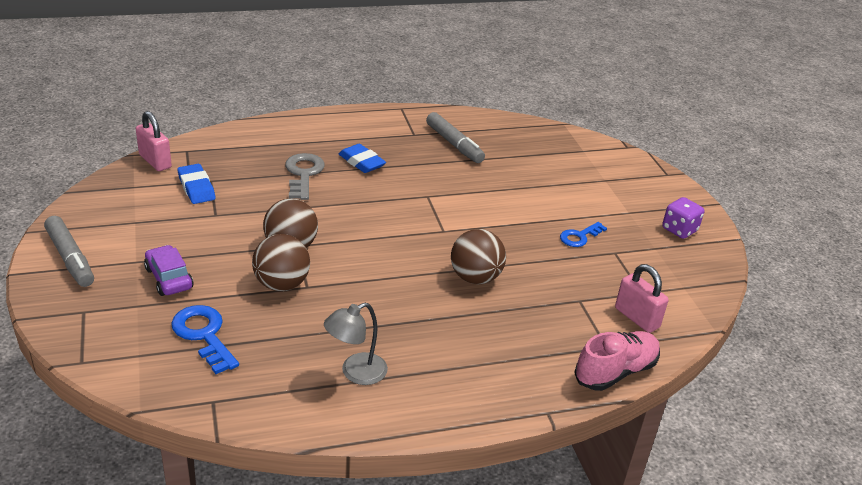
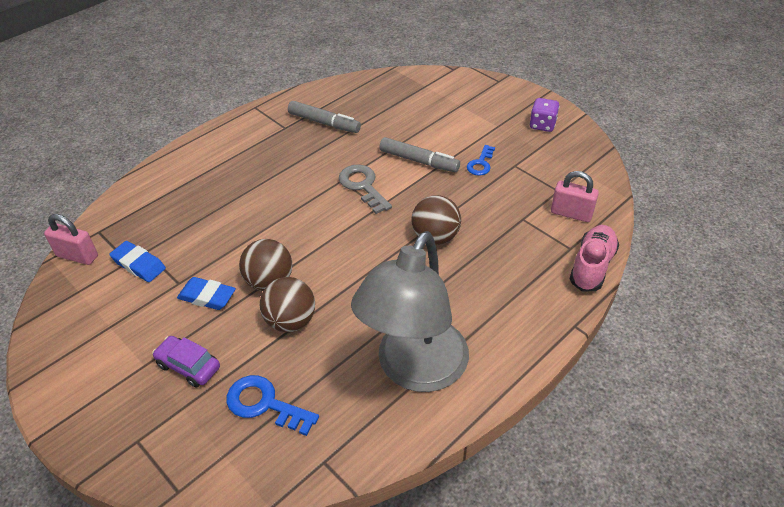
camera: 25 degrees left, 10 degrees up
grey marker [44,216,94,287] -> grey marker moved to [379,137,460,172]
grey key [285,153,325,200] -> grey key moved to [339,165,392,214]
grey lamp [324,303,388,385] -> grey lamp [351,231,469,392], size x2.21
blue eraser [339,144,386,173] -> blue eraser moved to [177,277,236,310]

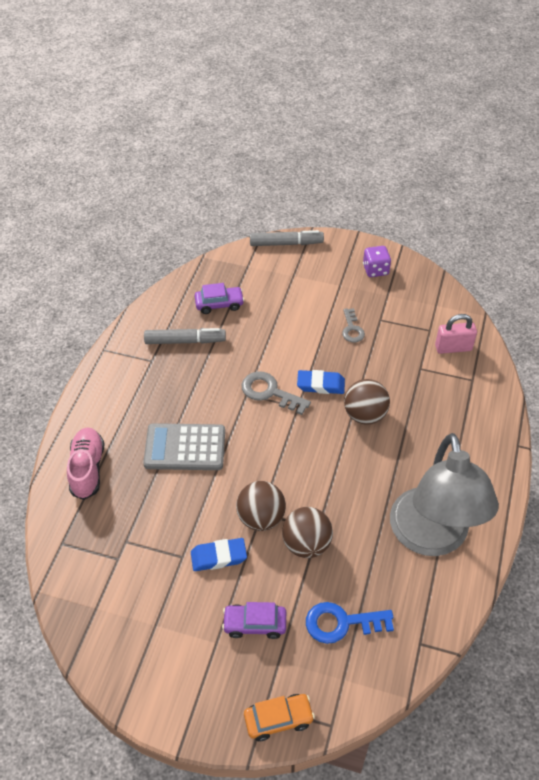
camera: 30 degrees left, 5 degrees up
pink padlock [44,214,98,265] -> none
blue eraser [109,241,166,282] -> blue eraser moved to [297,370,345,394]
grey marker [379,137,460,172] -> grey marker moved to [250,230,324,246]
blue key [467,145,495,176] -> grey key [342,308,365,342]
pink shoe [570,225,619,292] -> pink shoe moved to [67,427,105,500]
none -> grey calculator [143,423,225,470]
none -> purple car [195,283,244,314]
none -> orange car [244,694,315,741]

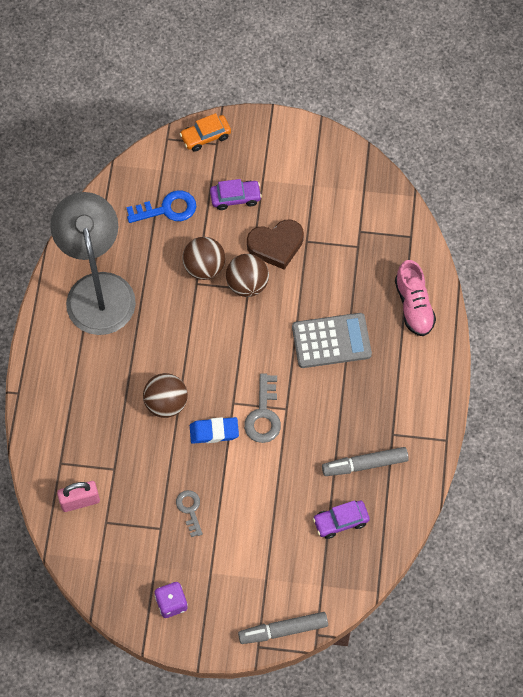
camera: 170 degrees right, 15 degrees up
blue eraser [191,538,247,571] -> brown heart [247,219,304,270]
grey key [241,371,311,415] -> grey key turned 75 degrees clockwise [244,373,281,443]

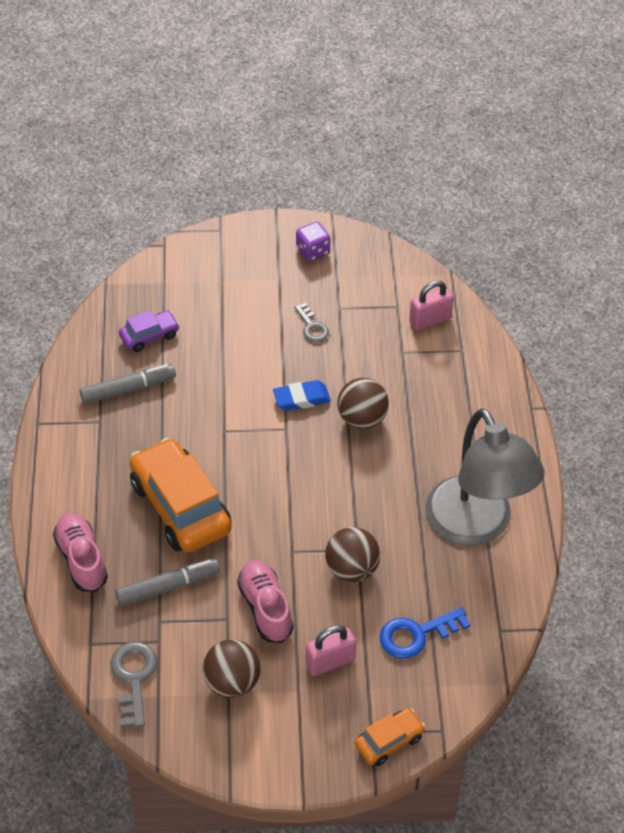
camera: 170 degrees right, 15 degrees down
purple car [210,179,262,210] -> pink padlock [306,625,356,676]
brown ball [226,254,269,297] -> brown ball moved to [203,639,261,698]
grey marker [238,612,328,644] -> grey marker moved to [115,558,220,606]
grey key [244,373,281,443] -> grey key moved to [110,642,157,728]
brown heart [247,219,304,270] -> pink shoe [237,560,294,643]
grey calculator [292,313,372,368] -> orange car [130,438,232,553]

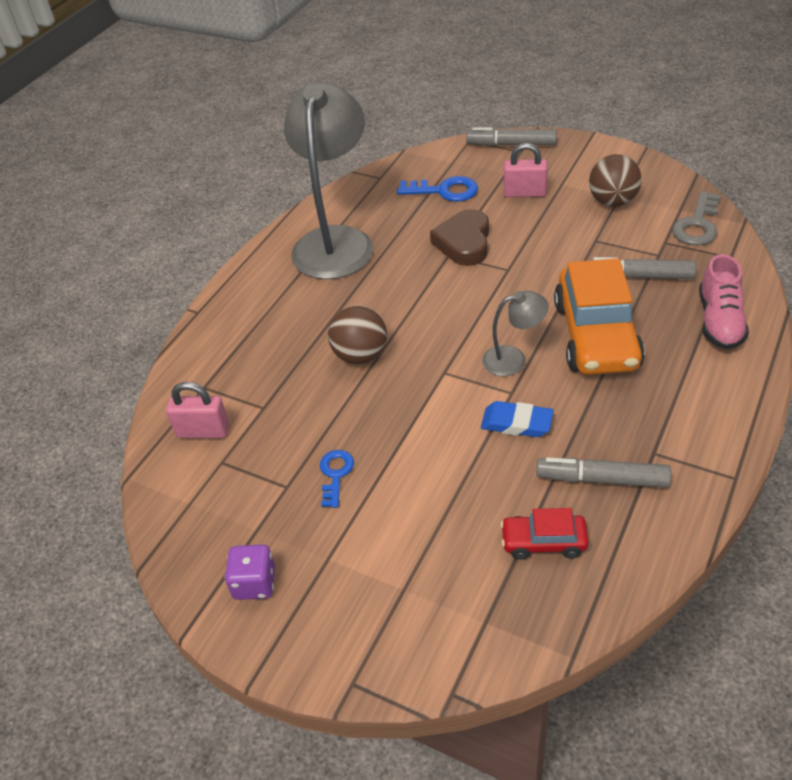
camera: 145 degrees left, 5 degrees down
purple car [119,310,180,352] -> red car [500,508,589,560]
pink shoe [237,560,294,643] -> none
blue eraser [273,380,331,411] -> blue eraser moved to [481,401,554,437]
grey key [294,303,329,342] -> blue key [320,450,354,508]
brown ball [325,527,380,582] -> brown heart [430,209,489,266]
orange car [355,708,426,766] -> grey marker [466,127,557,146]
none -> grey lamp [482,291,549,376]

